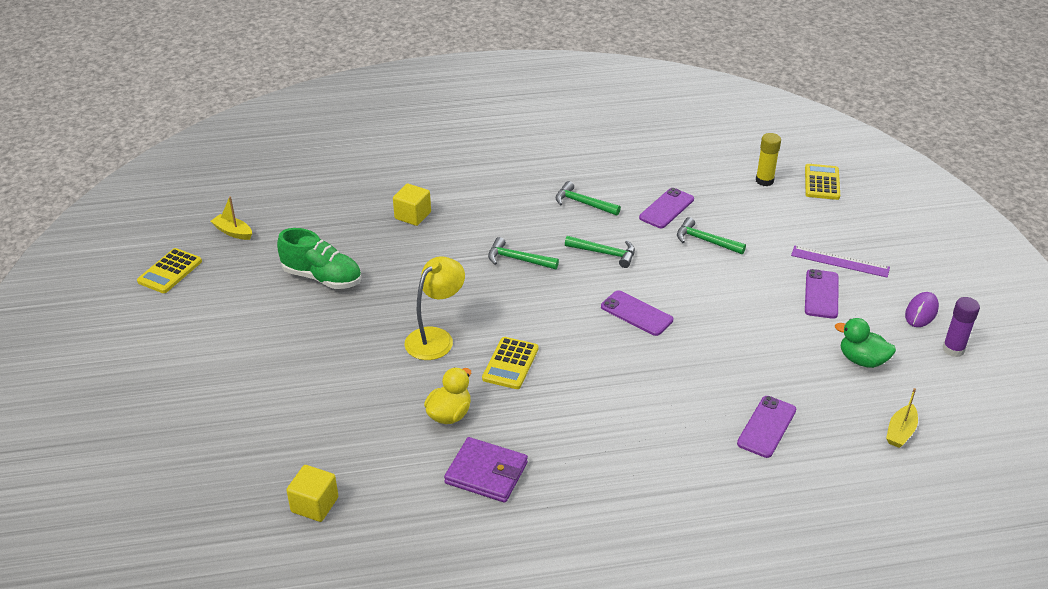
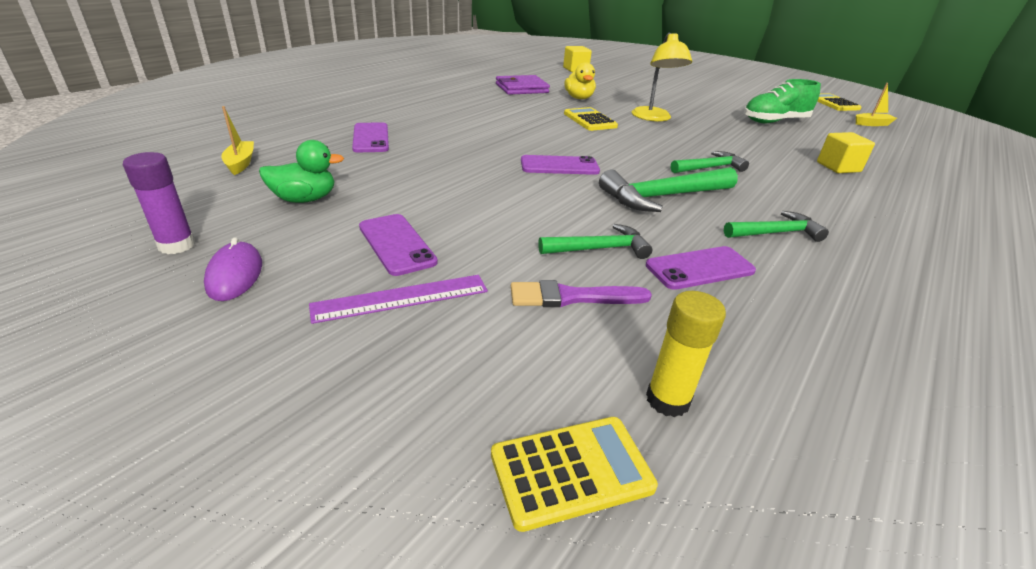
camera: 135 degrees right, 5 degrees down
green hammer [565,236,635,268] -> green hammer [599,167,738,212], size x1.59
purple phone [639,188,694,228] -> purple phone turned 75 degrees clockwise [646,246,756,290]
yellow calculator [805,164,840,200] -> yellow calculator turned 75 degrees counterclockwise [491,417,658,532]
none -> purple brush [511,280,652,307]

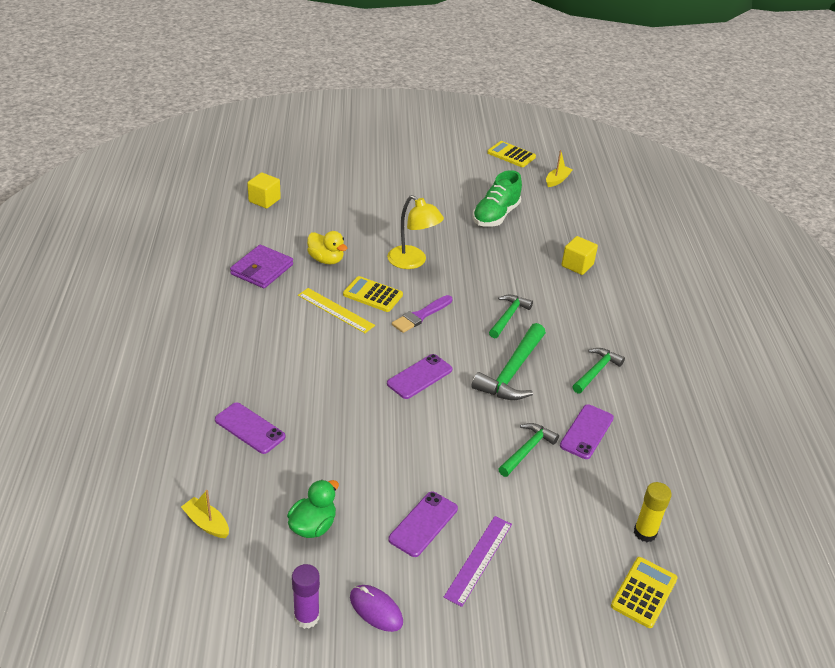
camera: 40 degrees left, 5 degrees up
purple phone [359,214,438,276] -> purple phone turned 75 degrees counterclockwise [388,491,458,557]
purple brush [511,280,652,307] -> purple brush moved to [392,295,452,333]
none -> yellow ruler [298,288,375,333]

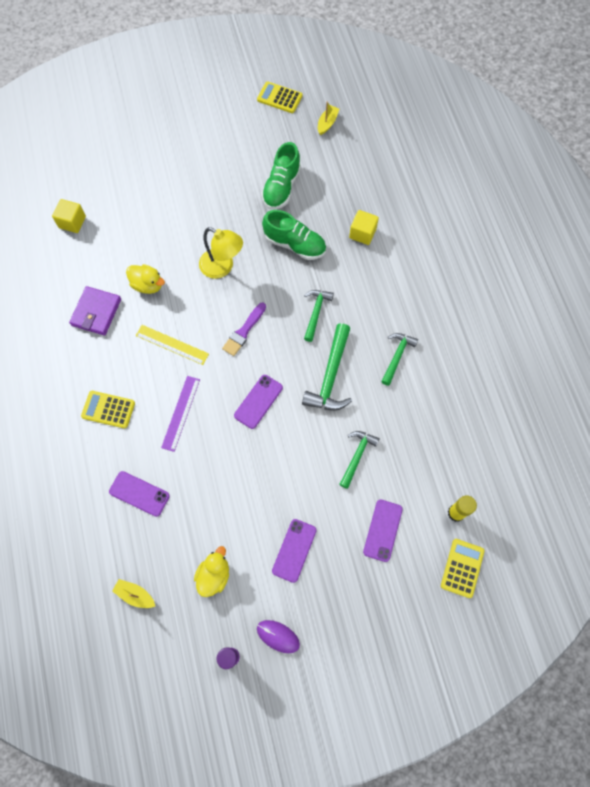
camera: 10 degrees left, 30 degrees up
green duck [287,480,339,538] -> yellow duck [194,546,229,597]
yellow calculator [343,276,403,312] -> yellow calculator moved to [81,391,135,429]
purple ruler [444,516,512,607] -> purple ruler moved to [161,376,200,452]
purple phone [560,404,614,459] -> purple phone moved to [363,500,403,562]
none -> green shoe [262,210,326,260]

